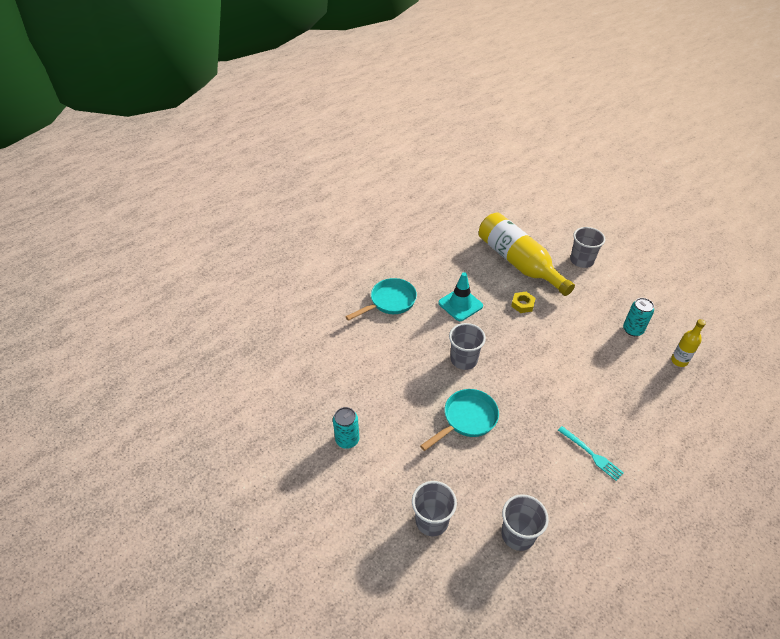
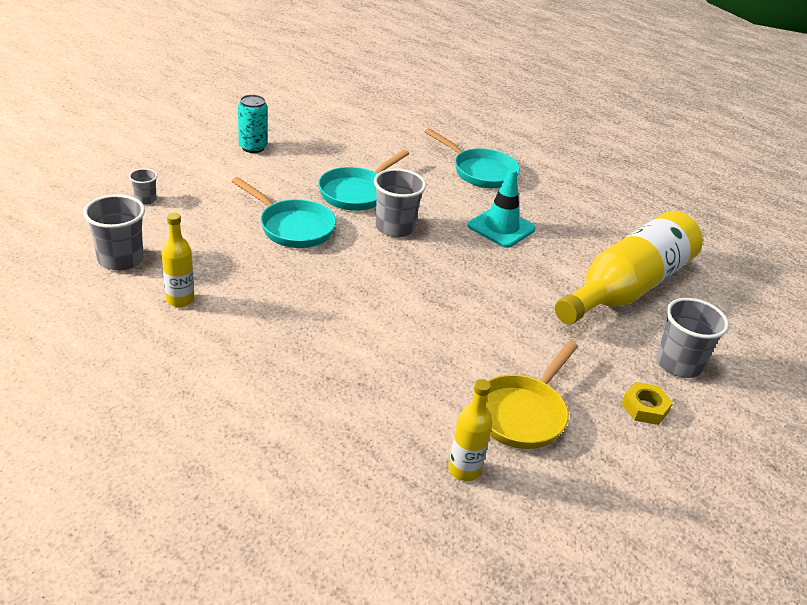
camera: 75 degrees right, 10 degrees down
grey cup [412,481,457,536] -> grey cup [129,168,158,205], size x0.53
yellow nut [511,292,536,313] -> yellow nut moved to [621,382,673,425]
turquoise fork [558,426,624,481] -> none
turquoise can [623,298,654,336] -> yellow pan [486,341,578,449]
none -> yellow bottle [161,212,195,307]
none -> turquoise pan [318,150,409,211]

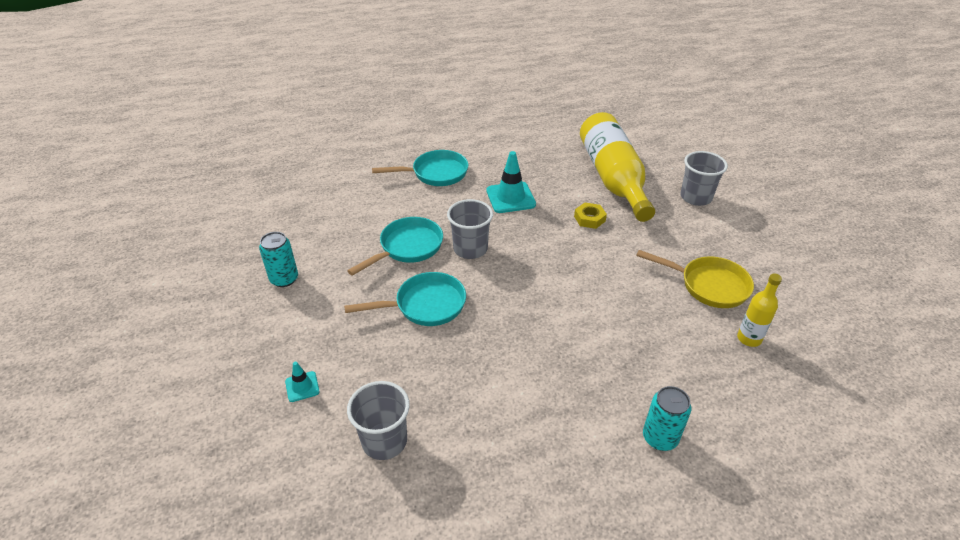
camera: 50 degrees left, 5 degrees up
grey cup [129,168,158,205] -> turquoise traffic cone [285,362,320,402]
yellow bottle [161,212,195,307] -> none
turquoise pan [318,150,409,211] -> turquoise pan turned 120 degrees counterclockwise [347,217,443,276]
yellow pan [486,341,578,449] -> yellow pan turned 45 degrees counterclockwise [636,250,754,308]
yellow nut [621,382,673,425] -> yellow nut moved to [574,203,607,229]
none -> turquoise can [643,386,691,451]

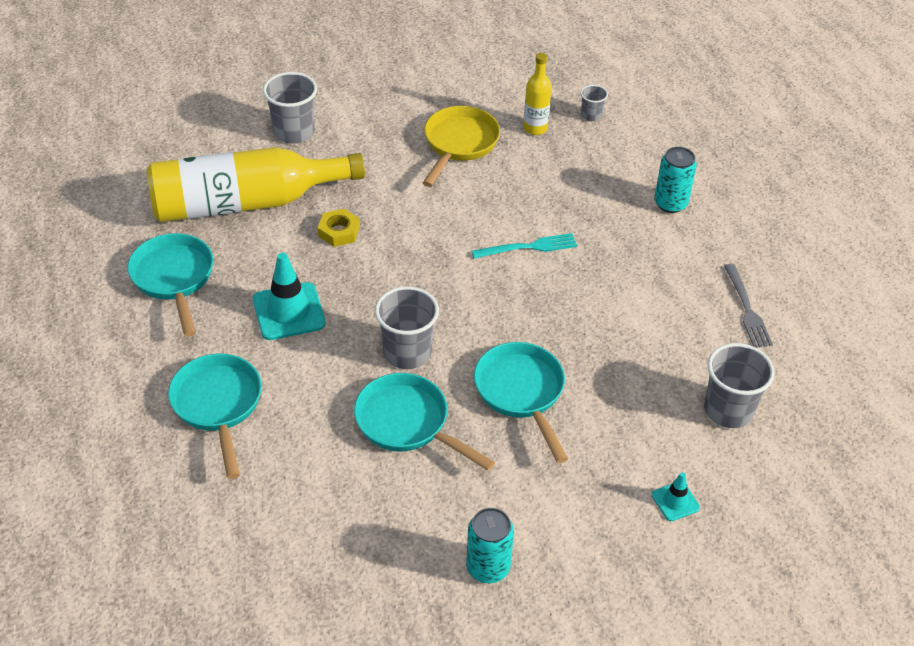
camera: 95 degrees left, 5 degrees up
none -> turquoise pan [127,233,213,337]
none -> turquoise fork [472,233,577,259]
none -> grey cup [580,85,608,121]
none -> grey fork [724,264,773,347]

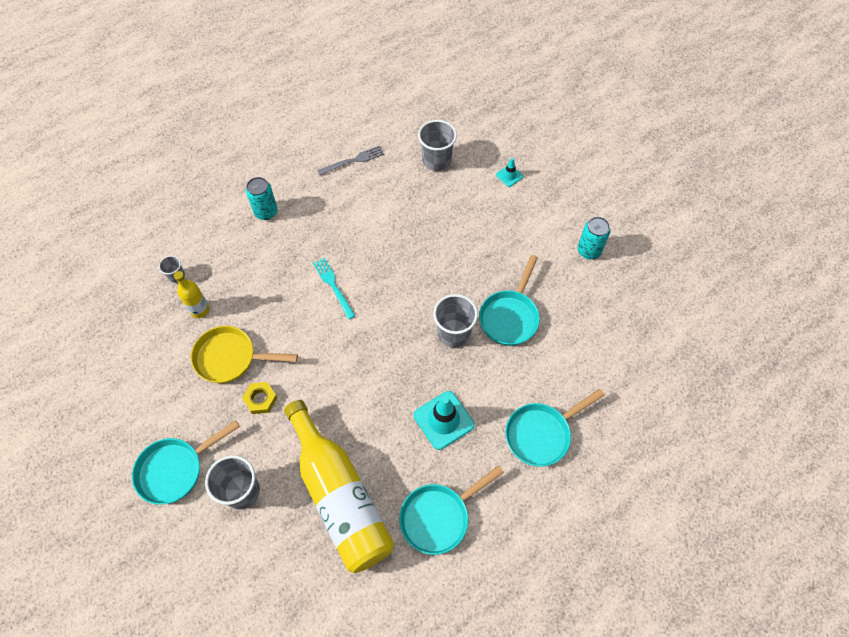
camera: 105 degrees left, 15 degrees up
yellow nut [318,208,360,247] -> yellow nut moved to [242,382,277,414]
turquoise pan [474,342,568,463] -> turquoise pan moved to [132,420,240,505]

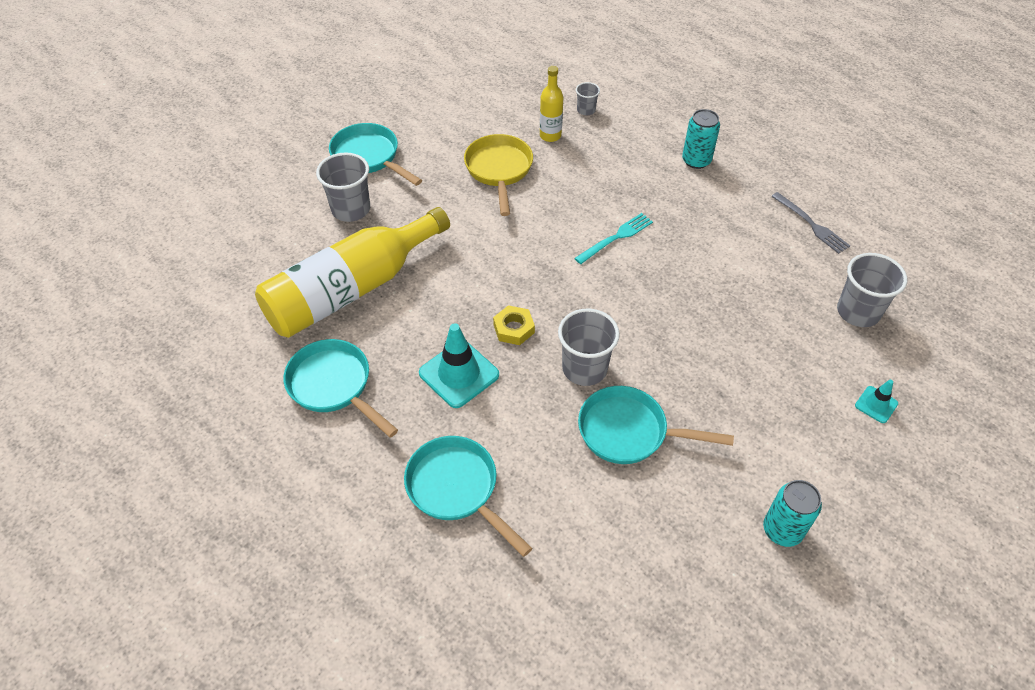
camera: 80 degrees right, 10 degrees down
yellow nut [242,382,277,414] -> yellow nut moved to [493,305,535,345]

